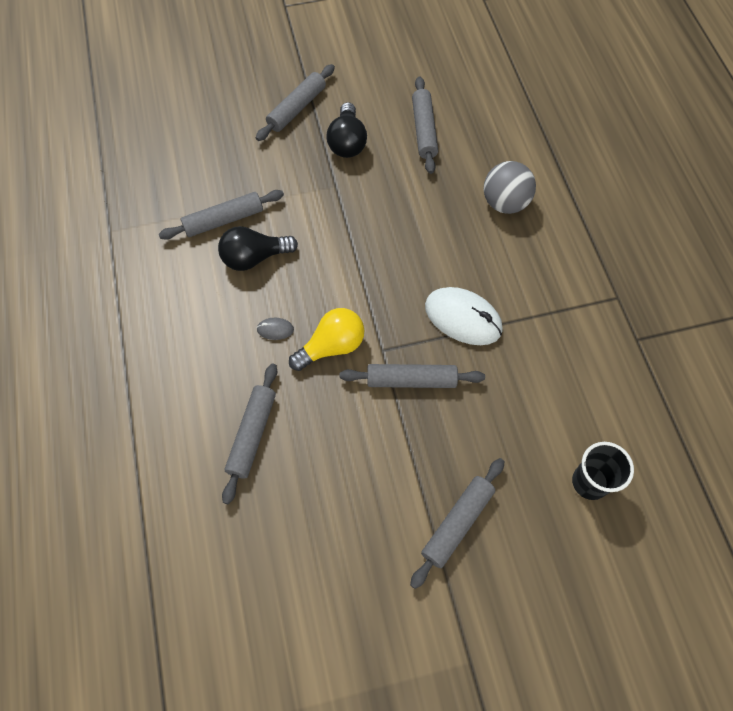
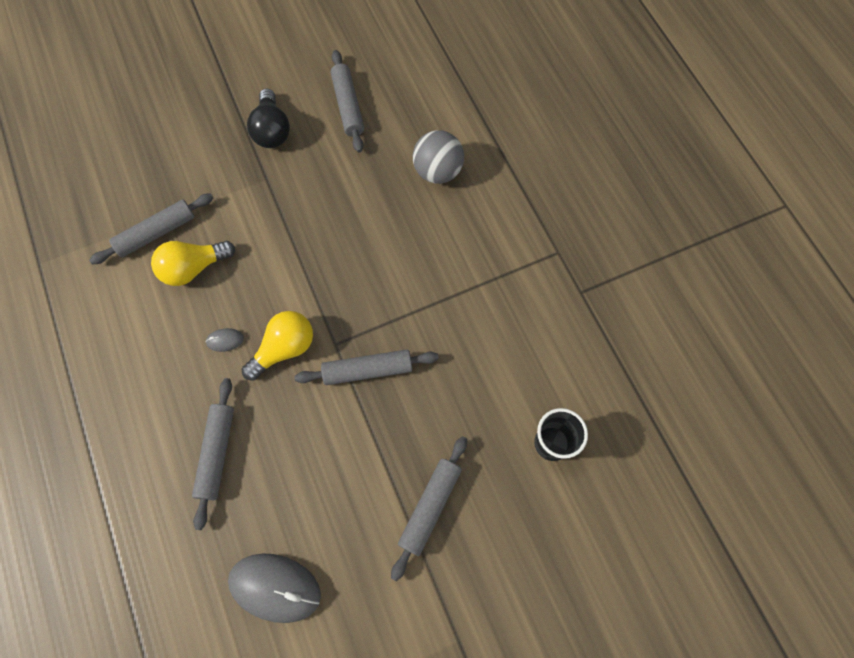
camera: 10 degrees left, 5 degrees up
black light bulb [218,226,298,271] -> yellow light bulb [151,241,235,286]
grey rolling pin [256,64,335,141] -> none
white mouse [425,287,503,345] -> none
none -> grey mouse [228,553,321,623]

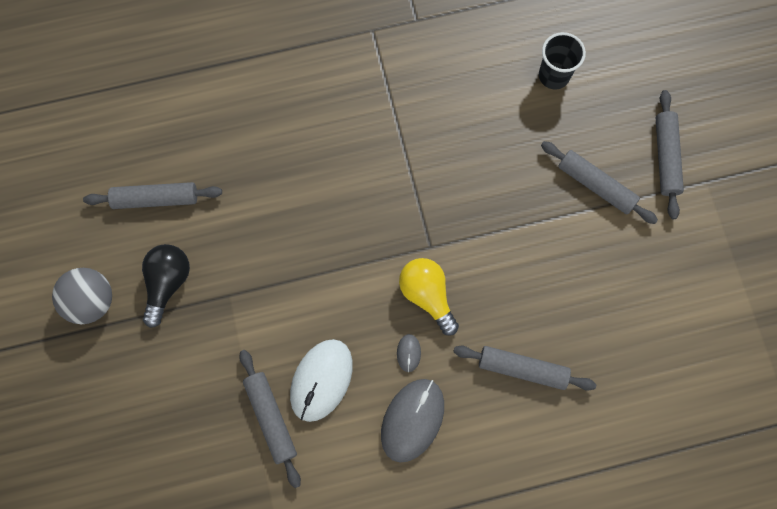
camera: 80 degrees left, 5 degrees up
yellow light bulb [151,241,235,286] -> white mouse [290,339,353,422]
grey mouse [228,553,321,623] -> grey mouse moved to [381,379,444,462]
black light bulb [247,89,290,148] -> black light bulb turned 75 degrees counterclockwise [142,244,190,328]
grey rolling pin [294,350,439,385] -> grey rolling pin moved to [656,90,684,219]
grey ball [413,130,464,184] -> grey ball moved to [52,268,112,324]

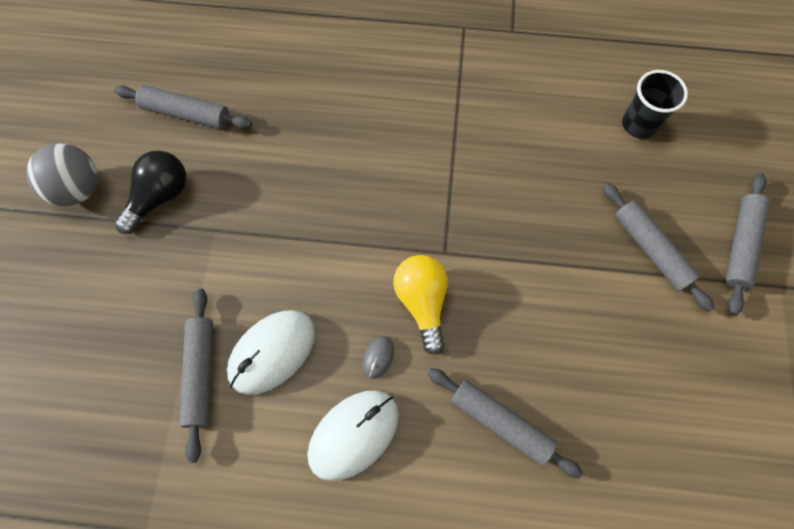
camera: 20 degrees right, 5 degrees down
grey mouse [381,379,444,462] -> white mouse [307,390,399,481]

